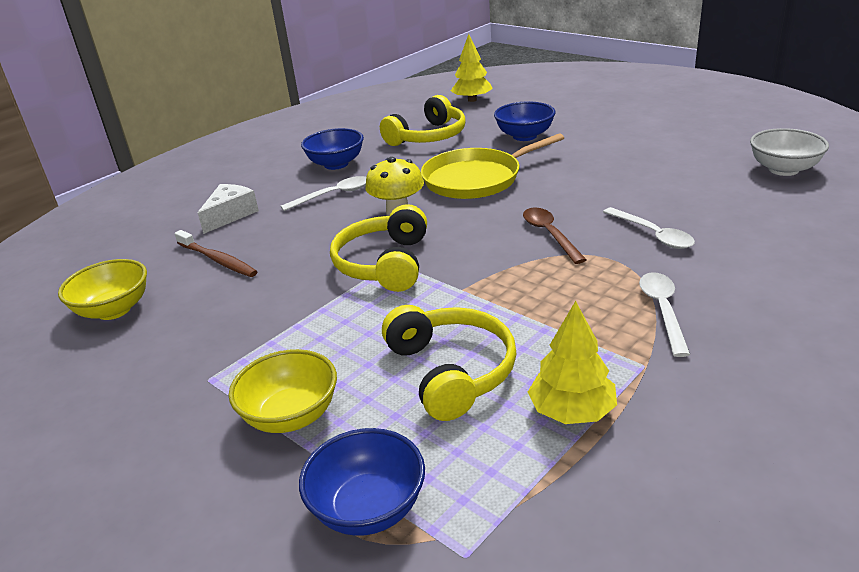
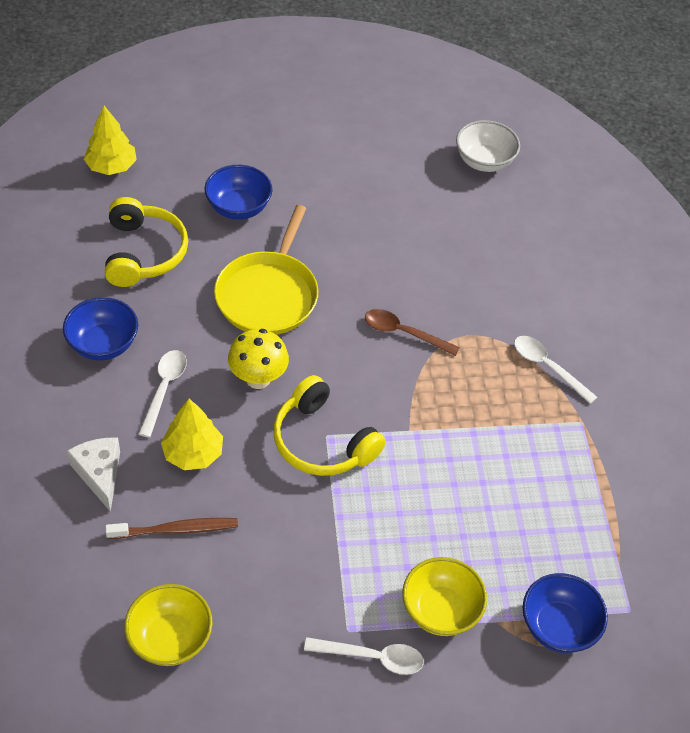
camera: 55 degrees left, 20 degrees up
yellow headphones [382,305,516,421] -> none
yellow tree [528,301,617,424] -> yellow tree moved to [161,399,223,470]
white spoon [603,207,695,249] -> white spoon moved to [304,637,424,675]

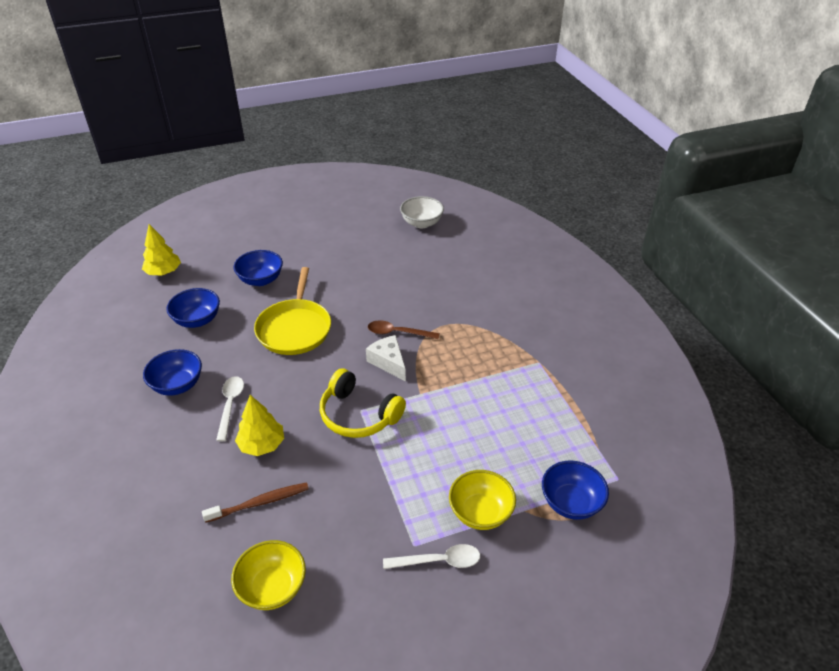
camera: 10 degrees left, 10 degrees down
white cheese [67,438,120,512] -> white cheese moved to [366,335,406,381]
yellow headphones [105,197,188,287] -> blue bowl [166,288,220,328]
yellow mushroom [228,329,289,389] -> none
white spoon [514,336,598,404] -> none

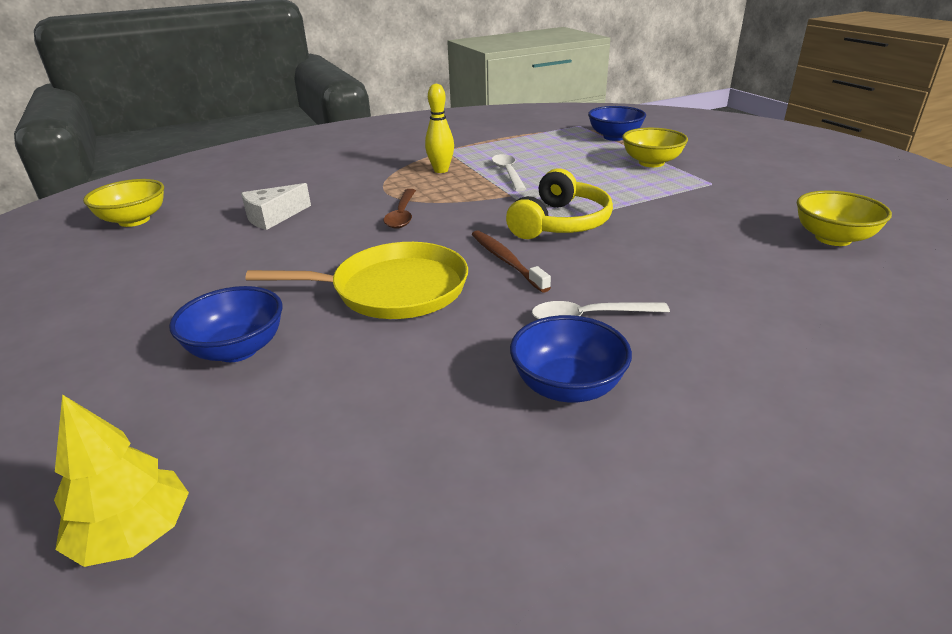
camera: 95 degrees left, 10 degrees down
blue bowl [166,288,220,328] -> none
brown toothbrush [202,482,309,523] -> brown toothbrush moved to [472,230,551,293]
yellow tree [235,395,284,456] -> none
white cheese [366,335,406,381] -> white cheese moved to [241,183,311,230]
white spoon [383,544,480,569] -> white spoon moved to [492,154,526,192]
white bowl [400,196,444,228] -> yellow bowl [83,179,164,227]
none -> yellow bowling pin [425,84,454,173]

